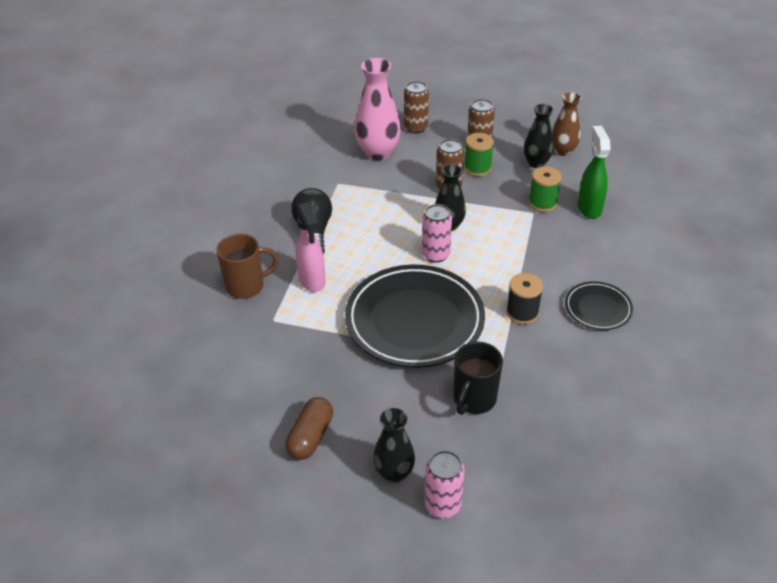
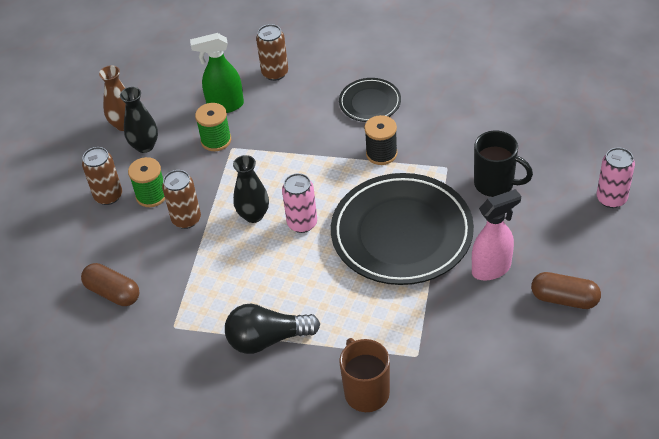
camera: 90 degrees left, 5 degrees up
pink spray bottle [296,202,325,292] -> pink spray bottle moved to [472,189,521,281]
pink vase [355,58,401,161] -> brown capsule [81,263,140,306]
black vase [373,408,415,483] -> none
brown can [404,81,429,134] -> brown can moved to [256,24,288,81]

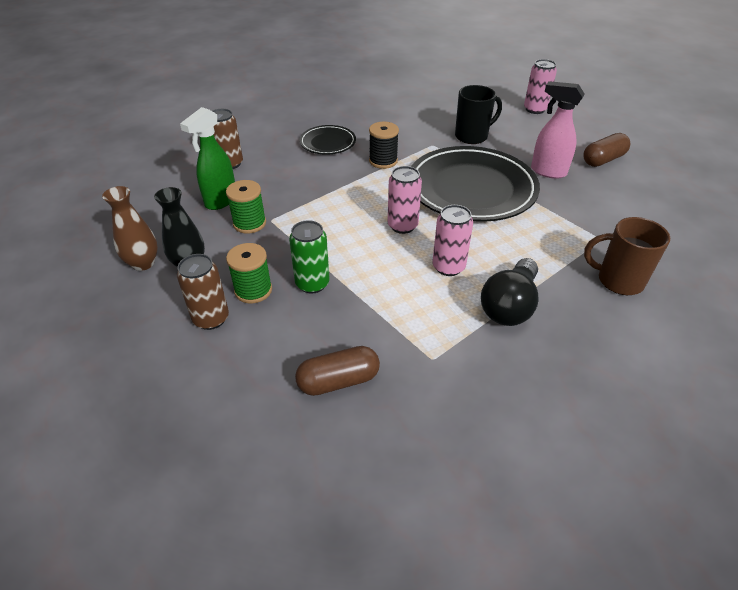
camera: 55 degrees left, 5 degrees down
brown can [162,170,201,229] -> green can [289,220,330,294]
black vase [233,155,269,223] -> none
pink spray bottle [472,189,521,281] -> pink spray bottle turned 75 degrees counterclockwise [531,81,585,179]
none -> pink can [432,205,473,276]

